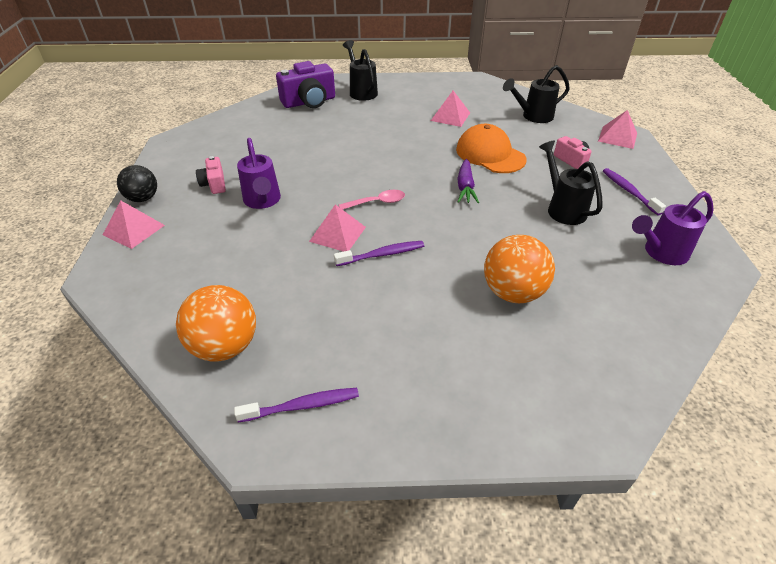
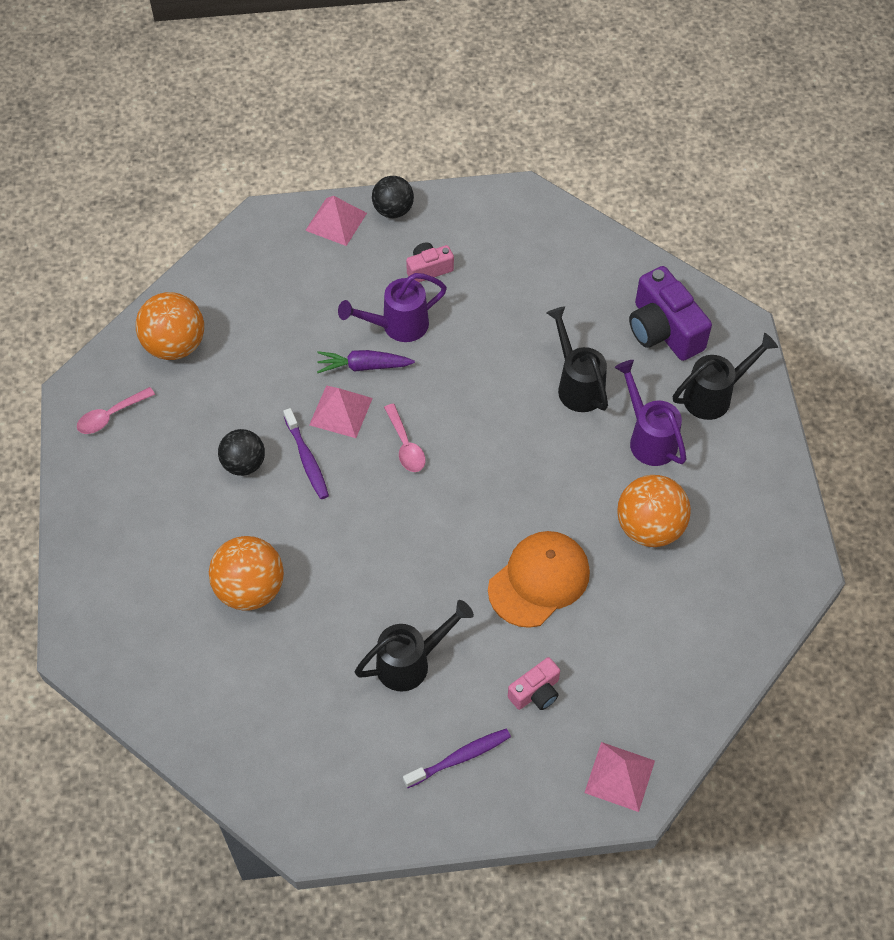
camera: 85 degrees right, 15 degrees up
purple toothbrush [234,388,359,422] -> pink spoon [77,387,155,434]
pink pyramid [431,91,470,127] -> orange ball [617,475,691,547]
purple carrot [457,159,479,203] -> purple carrot moved to [317,350,415,373]
black watering can [503,65,570,123] -> black watering can moved to [547,306,608,412]
purple watering can [632,191,714,265] -> purple watering can moved to [615,360,686,466]
none -> black ball [218,429,265,476]

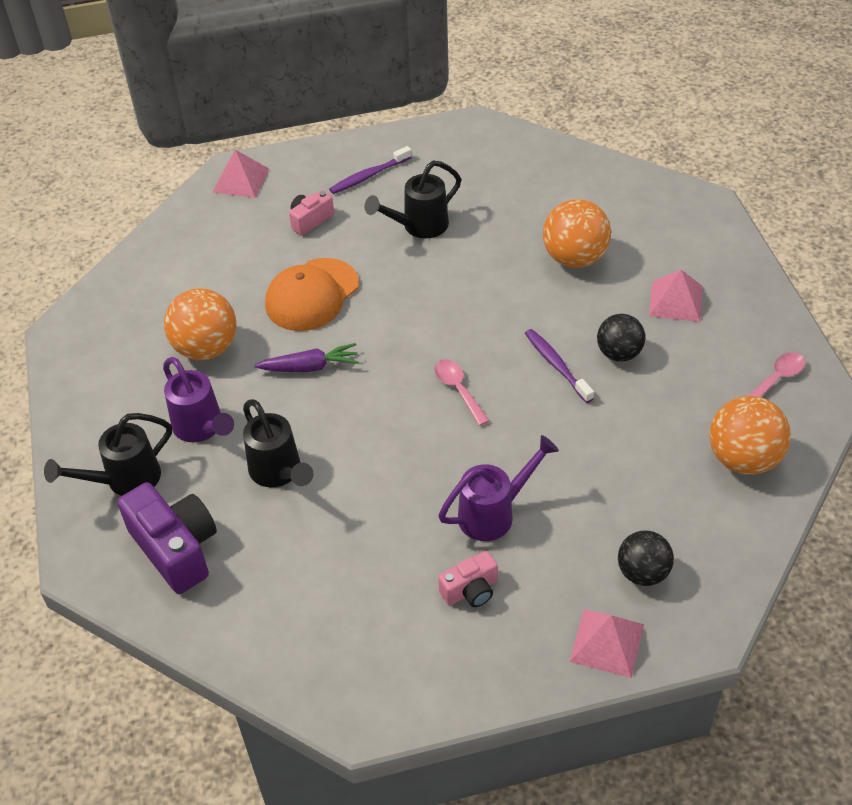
camera: 175 degrees right, 10 degrees down
pink pyramid [309,385,373,438] -> pink pyramid moved to [649,270,703,322]
purple carrot [317,350,415,373] -> purple carrot moved to [254,343,359,372]
black ball [372,176,414,218] -> black ball moved to [618,530,674,586]

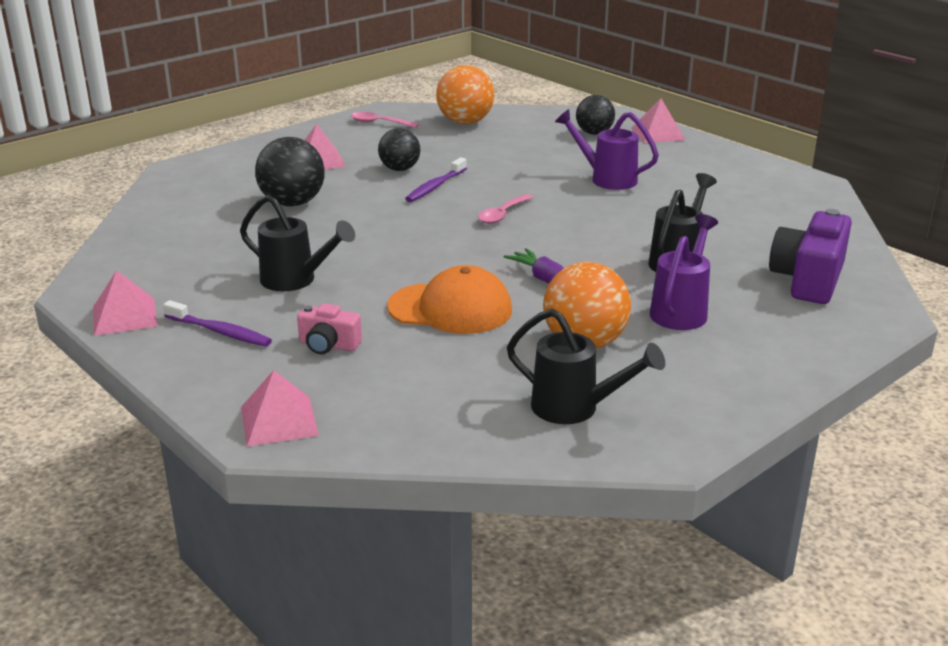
camera: 120 degrees left, 20 degrees down
black watering can [44,413,172,496] -> black watering can moved to [507,308,665,424]
pink camera [438,551,498,607] -> none
orange ball [543,199,611,268] -> black ball [255,137,325,206]
none -> pink pyramid [93,270,158,336]

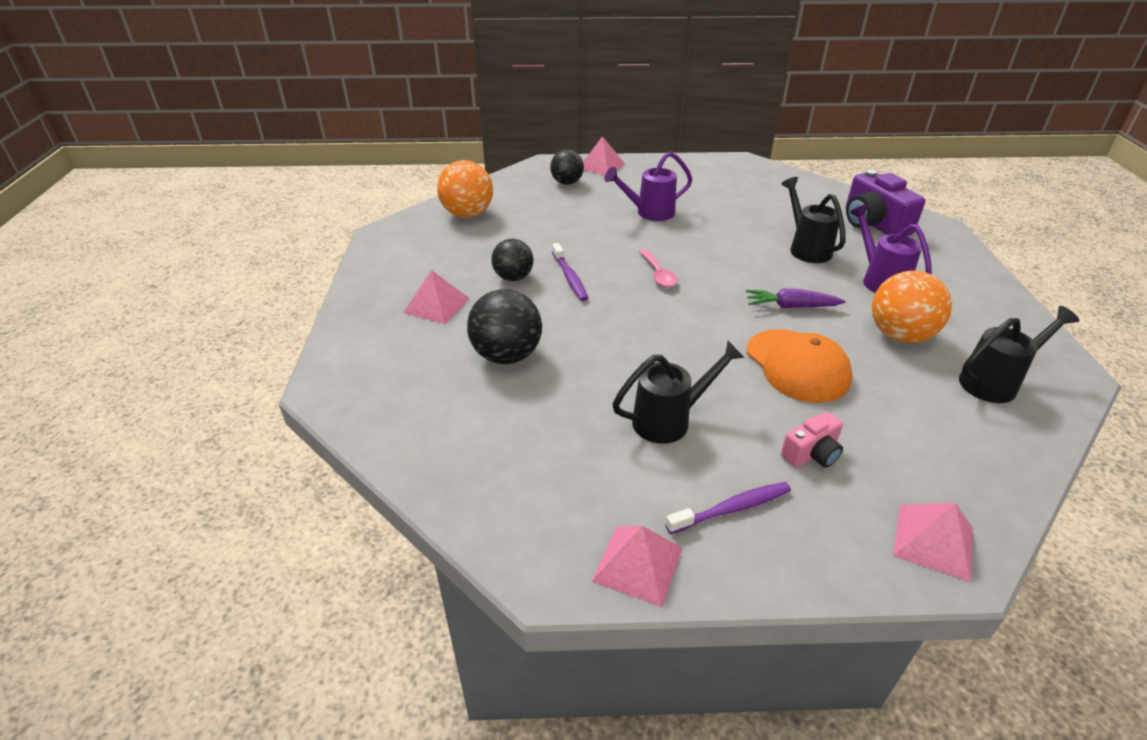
camera: 50 degrees left, 10 degrees up
pink spoon [351,112,419,128] -> none
orange cap [387,265,512,334] -> orange cap turned 105 degrees clockwise [747,329,852,403]

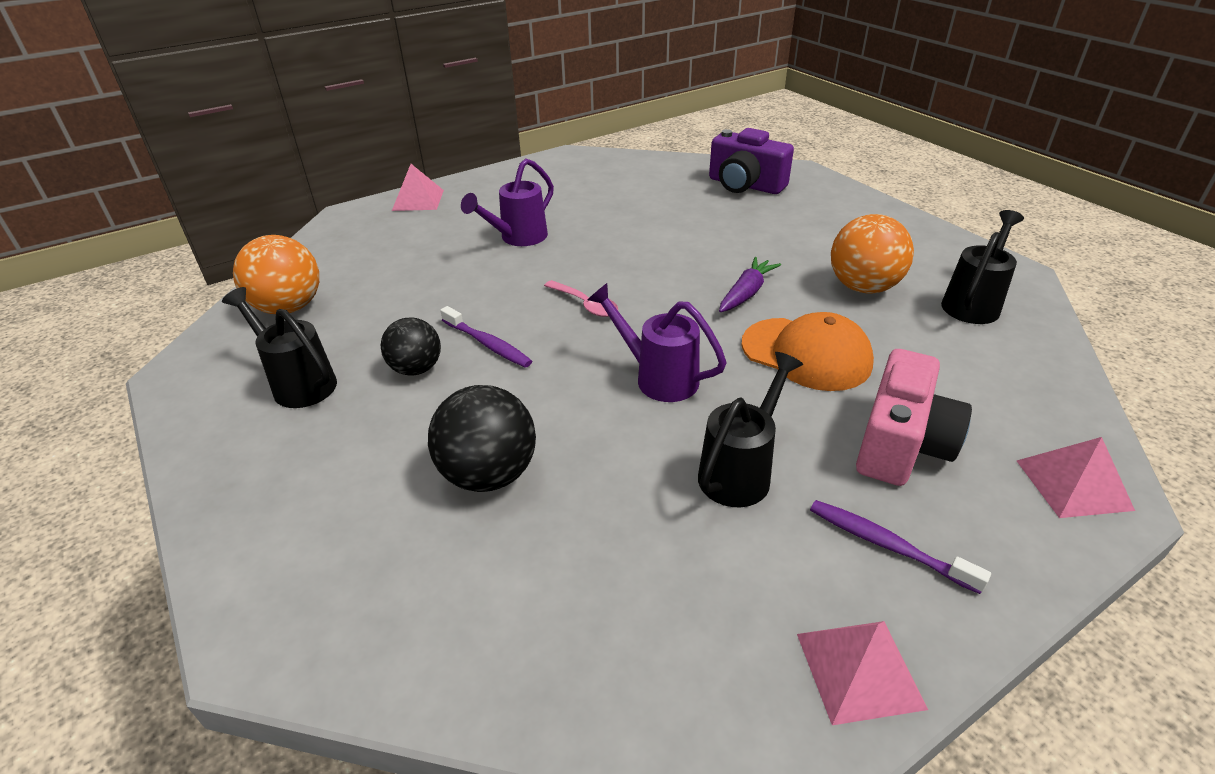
camera: 30 degrees left, 0 degrees up
pink pyramid [403,270,470,324] -> none
black ball [550,150,584,185] -> none
purple toothbrush [665,482,791,534] -> purple toothbrush turned 90 degrees counterclockwise [810,500,991,594]
purple carrot [746,288,845,308] -> purple carrot turned 150 degrees clockwise [719,257,781,312]
black watering can [781,177,846,263] -> black watering can moved to [222,287,337,408]
pink camera [781,412,843,468] -> pink camera [856,349,972,486], size x1.83
purple watering can [849,204,932,293] -> purple watering can moved to [588,283,727,402]

